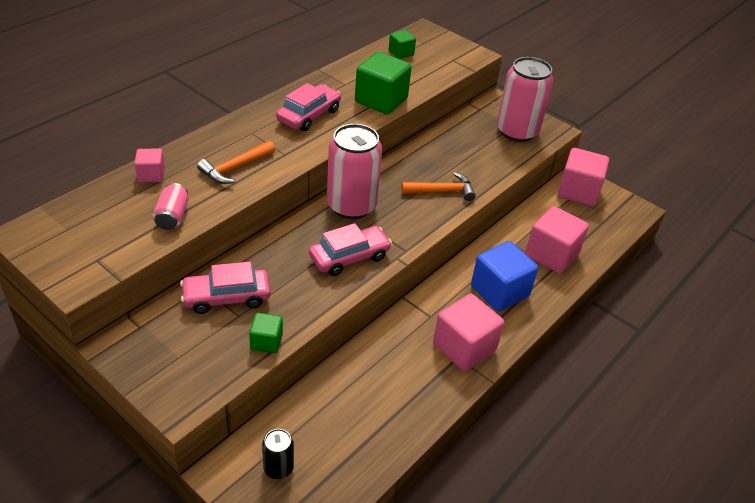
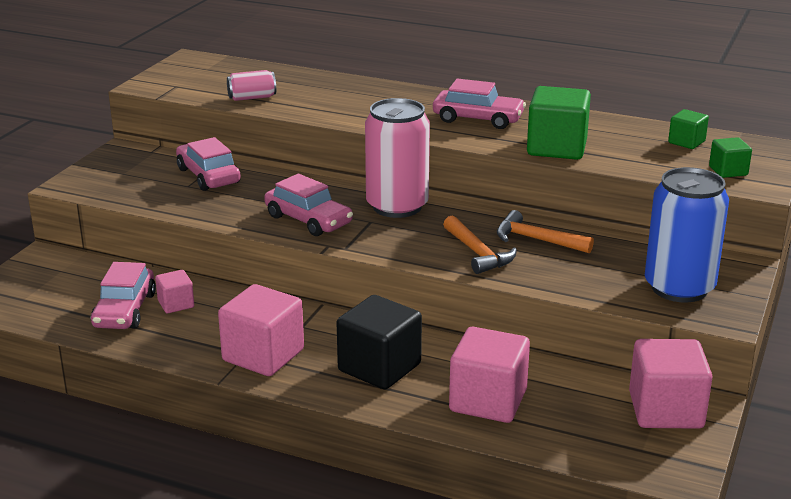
camera: 75 degrees right, 15 degrees down
pink cube [134,149,165,183] -> pink cube moved to [155,270,194,313]
orange hammer [197,141,275,184] -> orange hammer moved to [497,210,594,253]
green cube [249,313,283,353] -> green cube moved to [709,137,752,178]
black can [262,429,294,479] -> none
blue cube [471,241,538,312] -> black cube [337,295,422,390]
pink can [497,57,553,142] -> blue can [645,167,729,303]
none -> pink car [91,262,156,329]

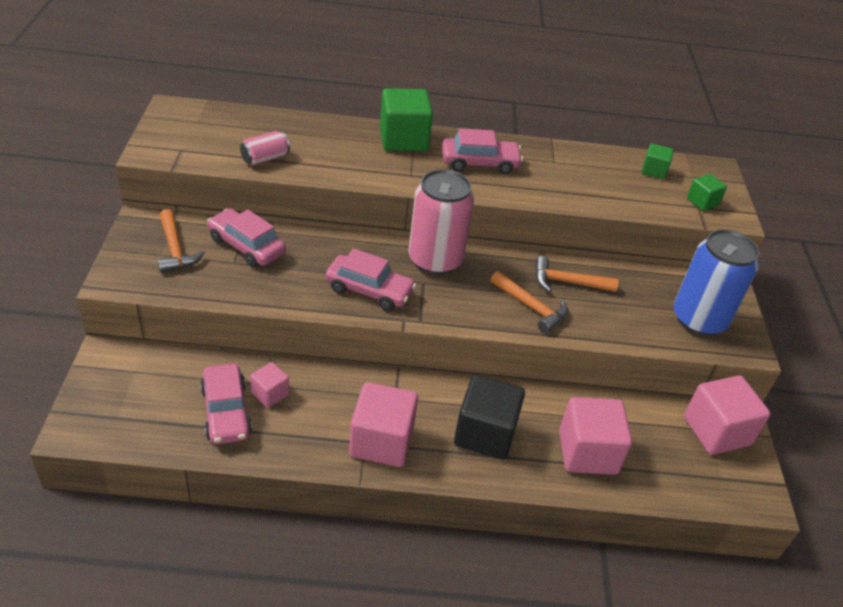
camera: 25 degrees left, 15 degrees up
green cube [527,86,591,160] -> green cube moved to [380,88,433,151]
none -> orange hammer [158,209,205,273]

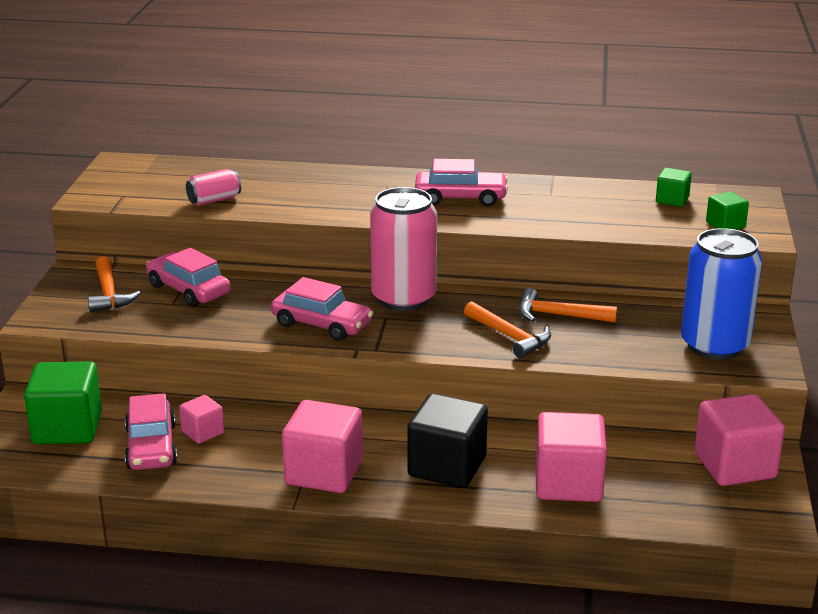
camera: 10 degrees right, 15 degrees down
green cube [380,88,433,151] -> green cube moved to [24,361,102,444]

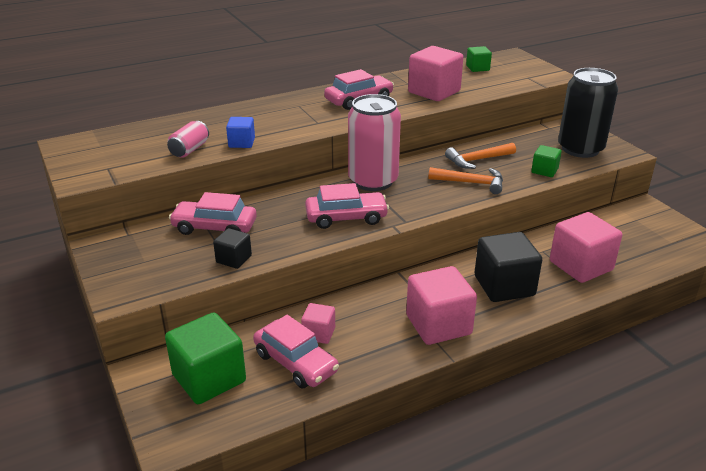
camera: 35 degrees left, 5 degrees up
orange hammer [88,256,141,312] -> none
blue can [681,228,762,360] -> black can [558,68,618,158]
pink cube [694,394,785,486] -> pink cube moved to [408,46,464,101]
green cube [706,191,749,230] -> green cube moved to [531,145,562,177]
none -> black cube [213,228,252,269]
none -> blue cube [226,117,255,148]

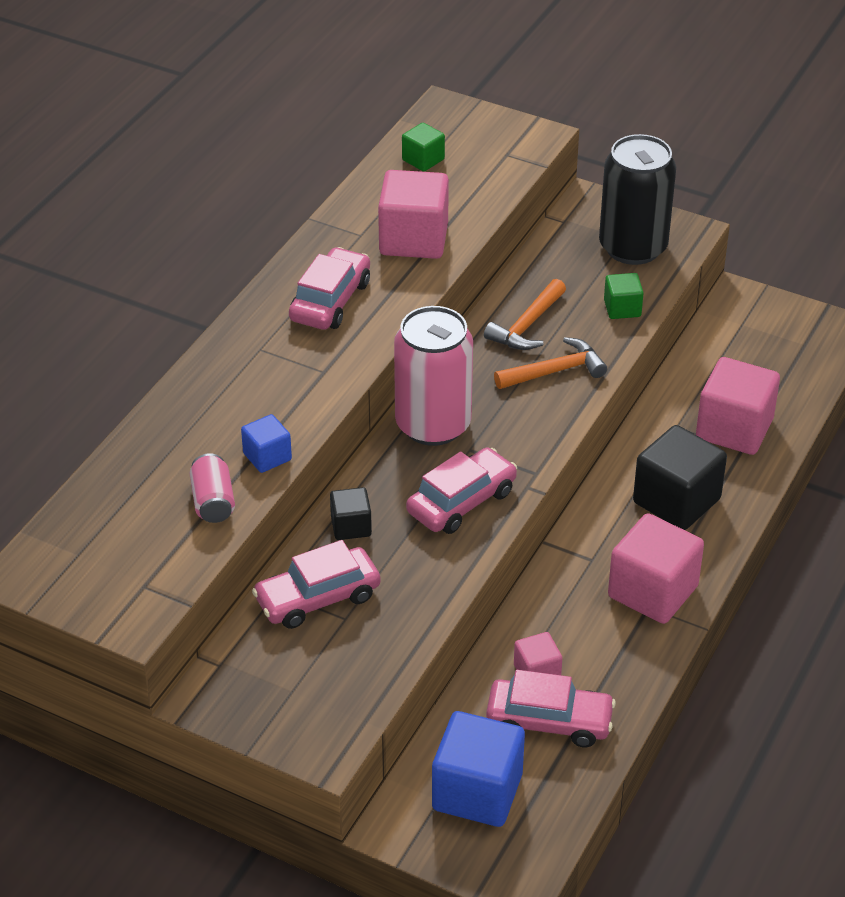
camera: 35 degrees left, 10 degrees up
green cube [165,312,246,404] -> blue cube [432,711,525,827]
black cube [213,228,252,269] -> black cube moved to [330,487,372,540]

